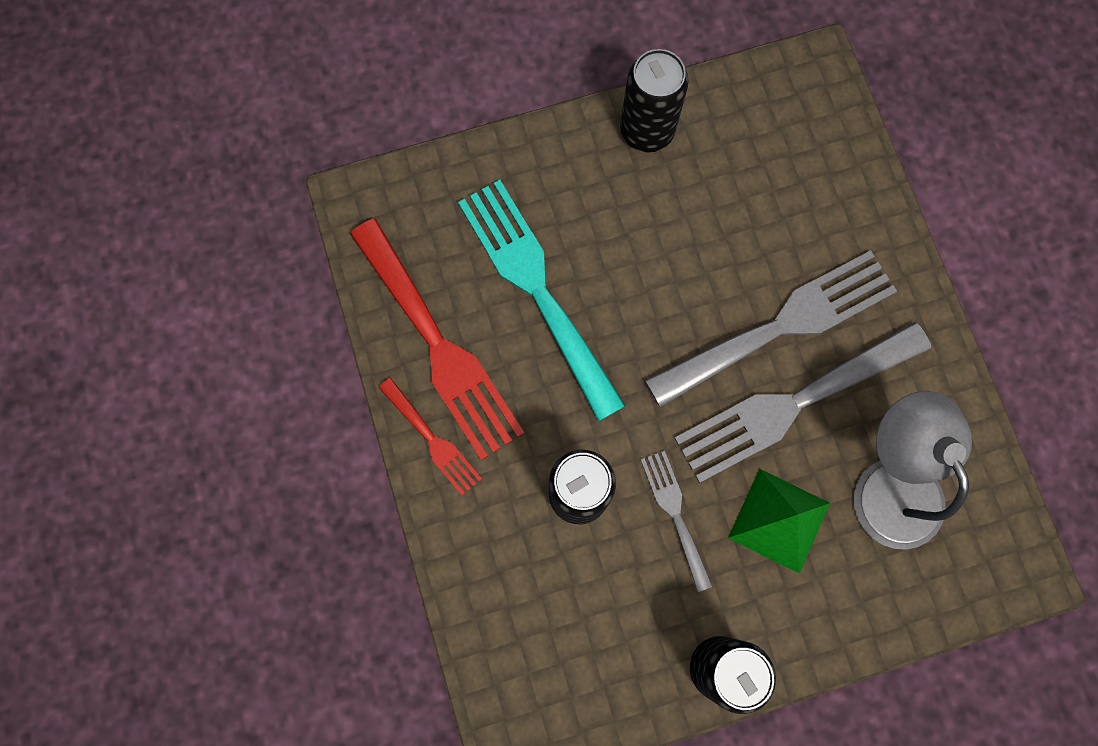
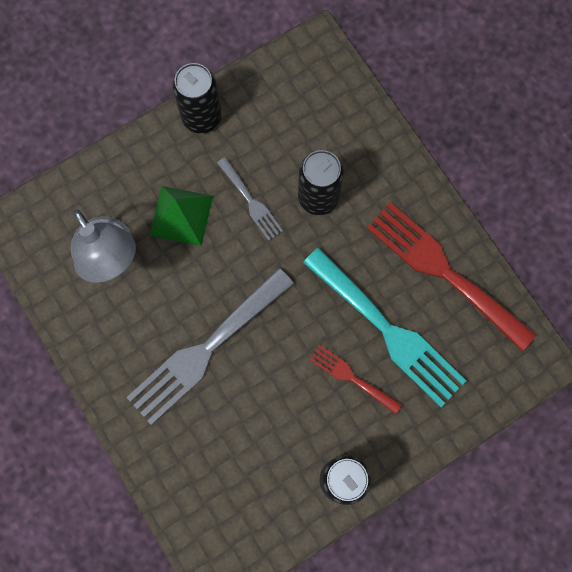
camera: 165 degrees right, 0 degrees up
red fork [379,378,482,496] -> red fork moved to [309,345,402,414]
grey fork [674,322,931,483] -> none

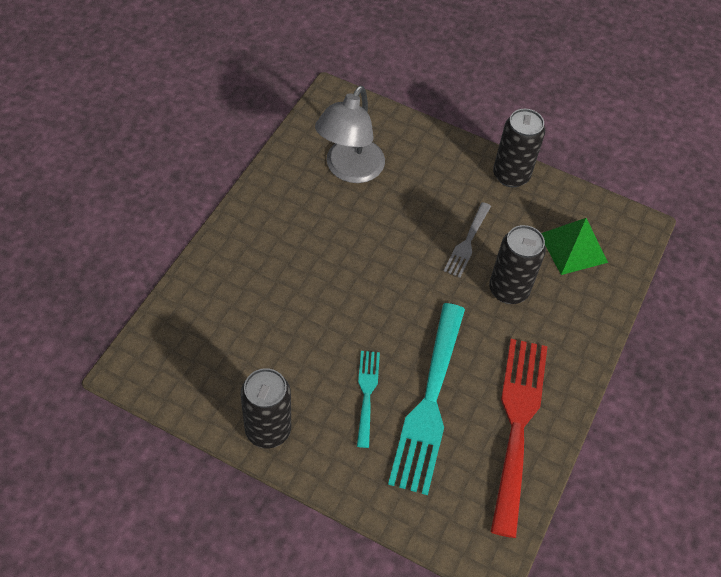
camera: 55 degrees right, 20 degrees down
grey fork [126,268,294,425] -> none
green pyramid [149,186,213,246] -> green pyramid moved to [541,218,608,275]
red fork [309,345,402,414] -> turquoise fork [357,351,380,448]

